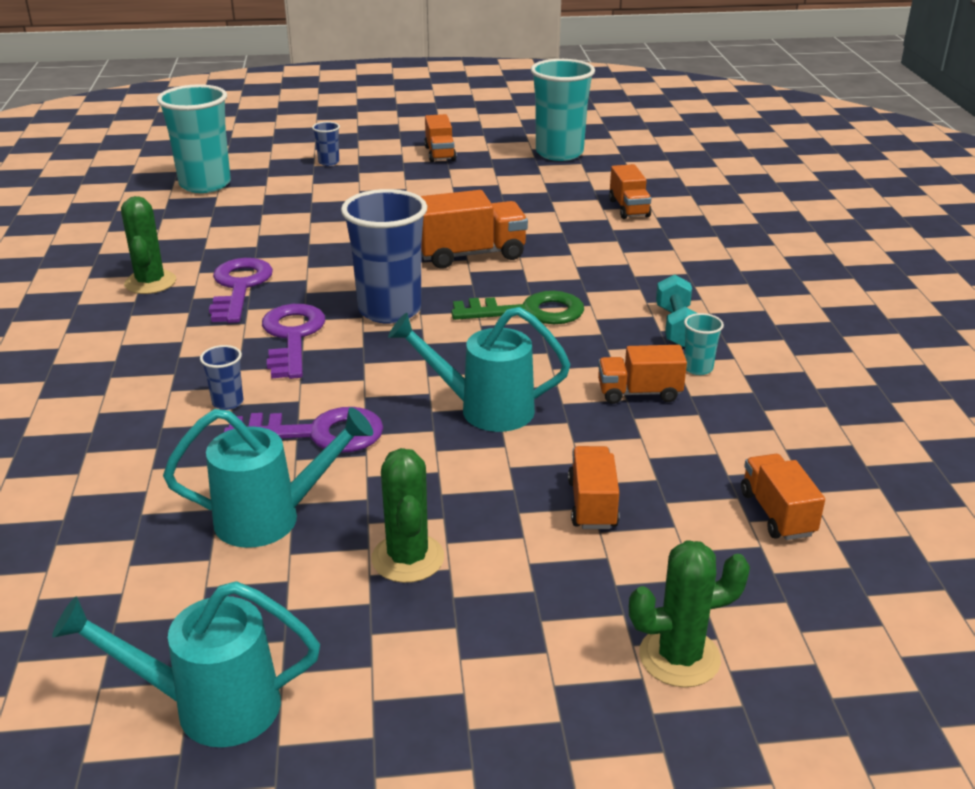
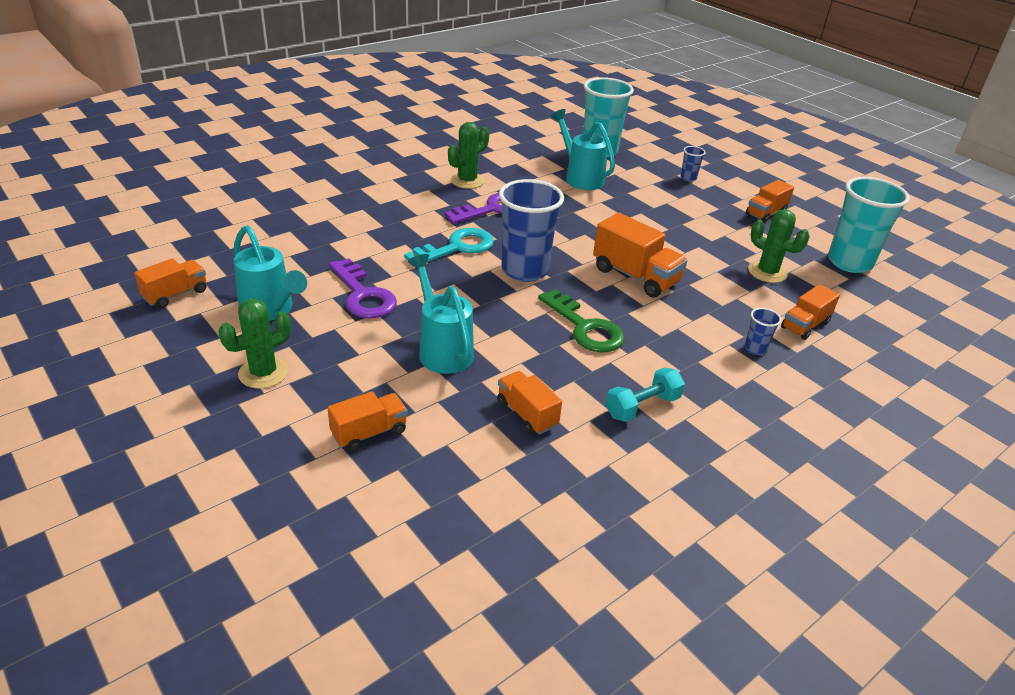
camera: 55 degrees right, 5 degrees up
turquoise watering can [52,581,320,747] -> turquoise watering can moved to [551,109,615,190]
blue cup [200,345,243,410] -> blue cup moved to [745,308,782,355]
purple key [262,304,325,379] -> turquoise key [404,228,494,267]
green cactus [629,540,750,687] -> green cactus moved to [748,209,810,283]
turquoise cup [684,313,724,375] -> none
orange truck [741,454,825,540] -> orange truck moved to [134,258,206,308]

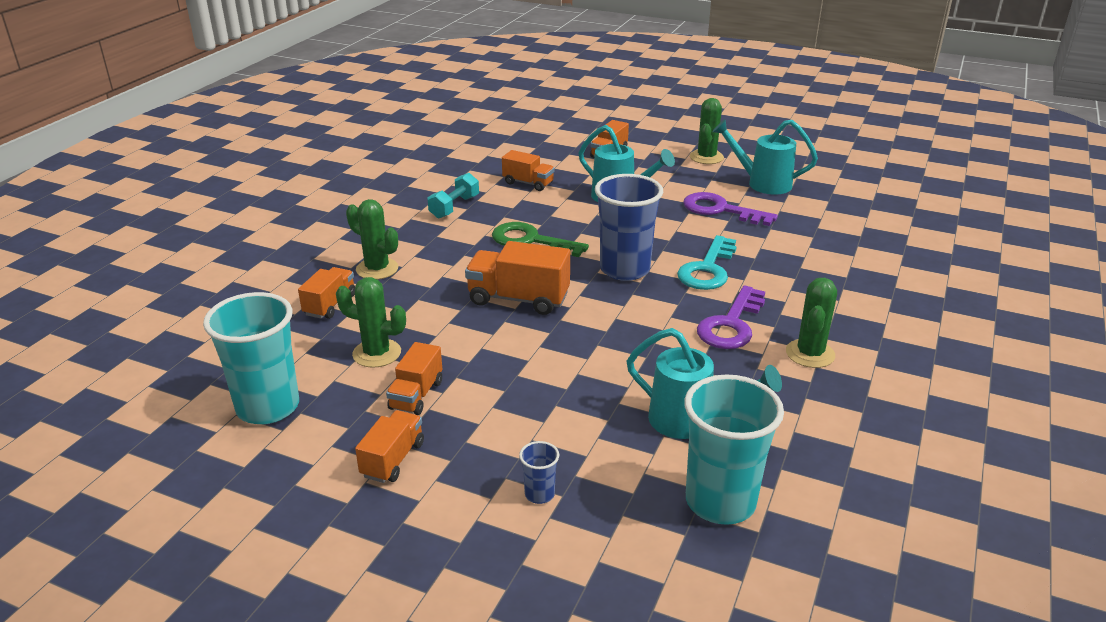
camera: 155 degrees right, 5 degrees down
orange truck [134,258,206,308] -> orange truck moved to [386,342,442,415]
blue cup [745,308,782,355] -> green cactus [346,199,398,280]

